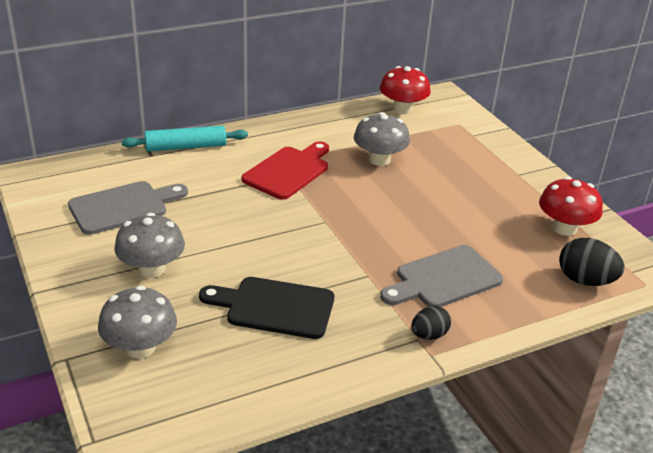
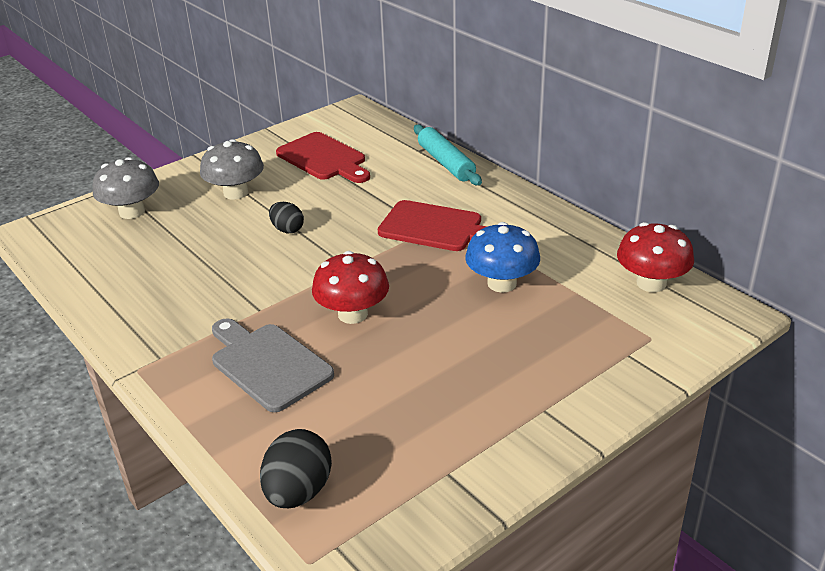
camera: 80 degrees right, 0 degrees up
grey cutting board [68,181,188,235] -> red cutting board [276,132,370,183]
black cutting board [199,277,334,339] -> none
grey mushroom [354,112,410,166] -> blue mushroom [465,222,540,293]
black egg [411,306,451,340] -> black egg moved to [269,202,304,233]
red mushroom [539,177,603,236] -> red mushroom moved to [312,251,389,324]

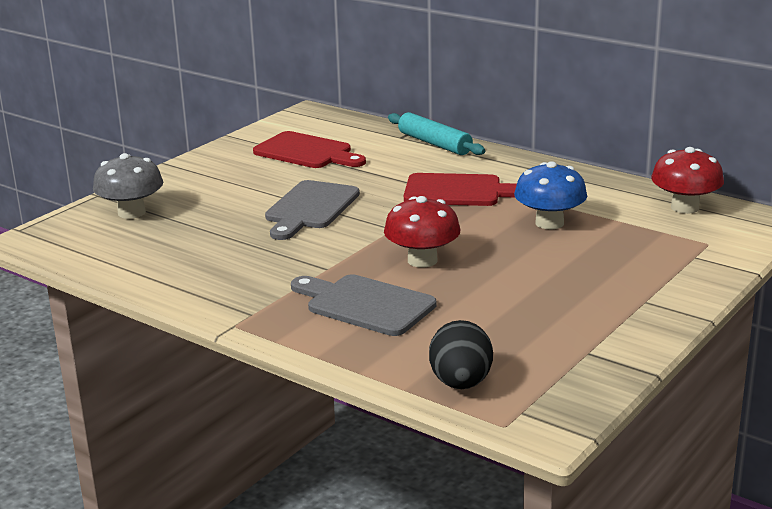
camera: 15 degrees left, 10 degrees down
grey mushroom [200,139,264,200] -> none
black egg [269,202,304,233] -> grey cutting board [265,180,360,240]

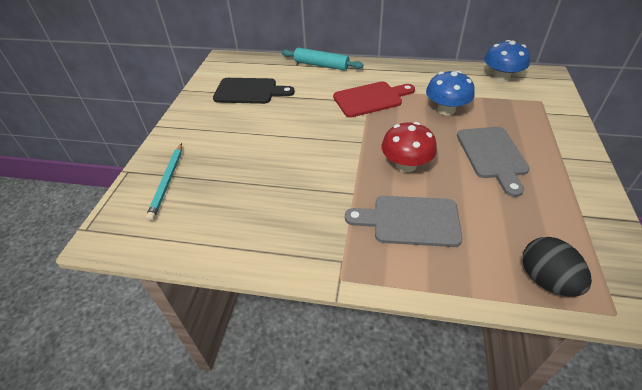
camera: 25 degrees left, 20 degrees up
grey mushroom [93,153,163,219] -> turquoise pencil [146,143,182,221]
red cutting board [253,131,366,168] -> black cutting board [213,78,295,104]
grey cutting board [265,180,360,240] -> grey cutting board moved to [457,127,530,197]
red mushroom [651,147,724,214] -> blue mushroom [484,40,530,82]

